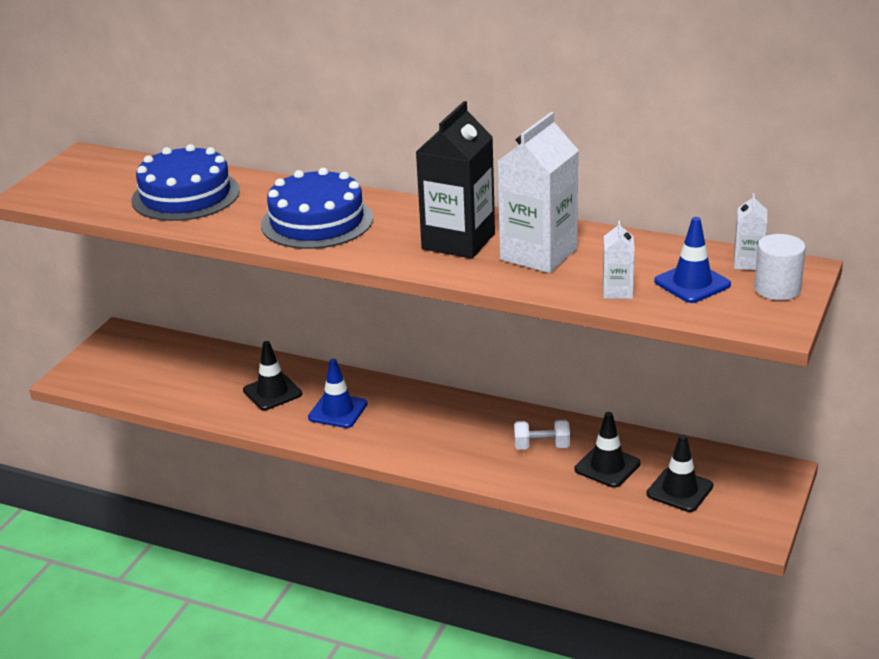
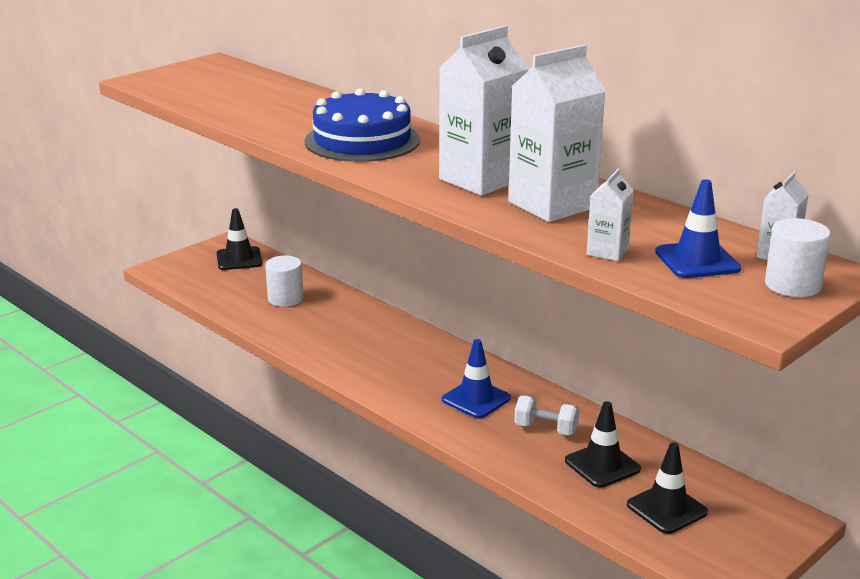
camera: 20 degrees right, 5 degrees down
blue cake [131,144,240,221] -> none
black traffic cone [243,341,302,410] -> black traffic cone moved to [217,208,262,270]
blue traffic cone [308,359,368,428] -> blue traffic cone moved to [442,339,511,418]
black carton [416,101,495,259] -> white carton [439,25,528,196]
none -> white cylinder [265,255,303,307]

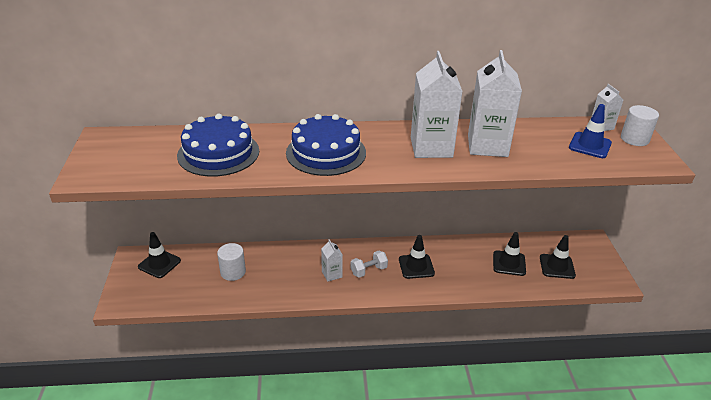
camera: 50 degrees left, 10 degrees up
blue traffic cone [442,339,511,418] -> black traffic cone [399,235,435,279]
white dumbbell [514,395,579,435] -> white dumbbell moved to [351,251,388,278]
white carton [587,168,634,261] -> white carton moved to [321,239,343,282]
none -> blue cake [177,114,259,177]

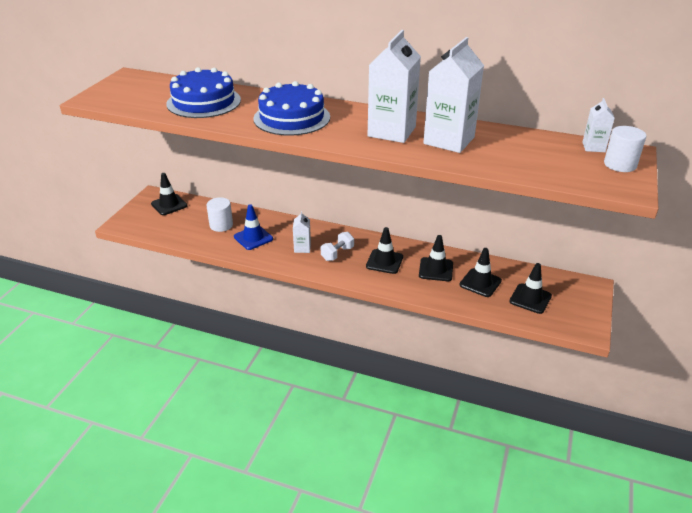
camera: 25 degrees right, 0 degrees up
white dumbbell [351,251,388,278] -> white dumbbell turned 45 degrees counterclockwise [321,232,354,261]
blue traffic cone [569,104,612,158] -> blue traffic cone moved to [234,204,273,250]
none -> black traffic cone [419,235,453,281]

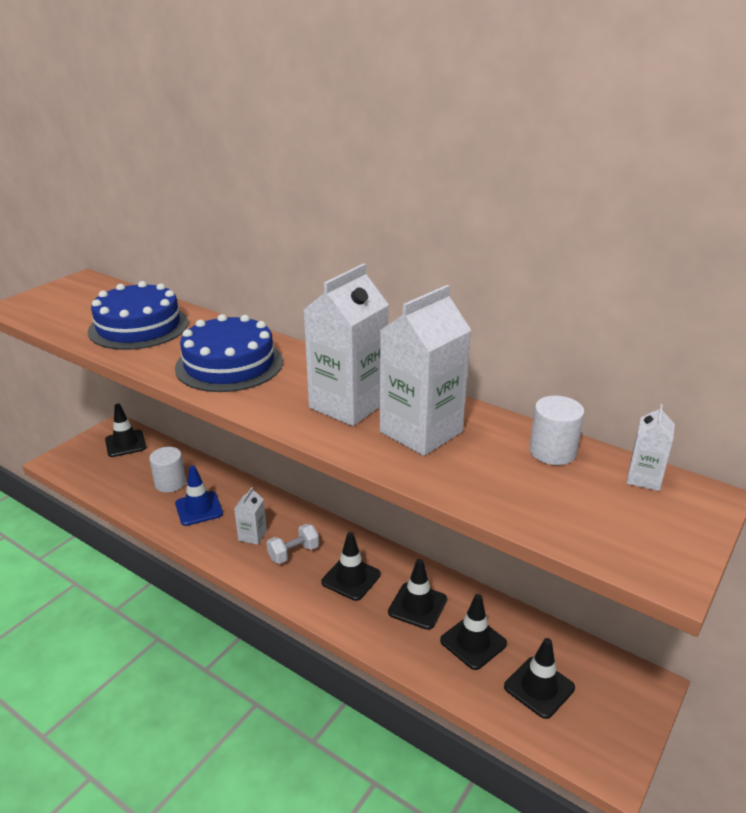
camera: 15 degrees right, 5 degrees down
white cylinder [604,126,646,172] -> white cylinder moved to [529,396,585,465]

